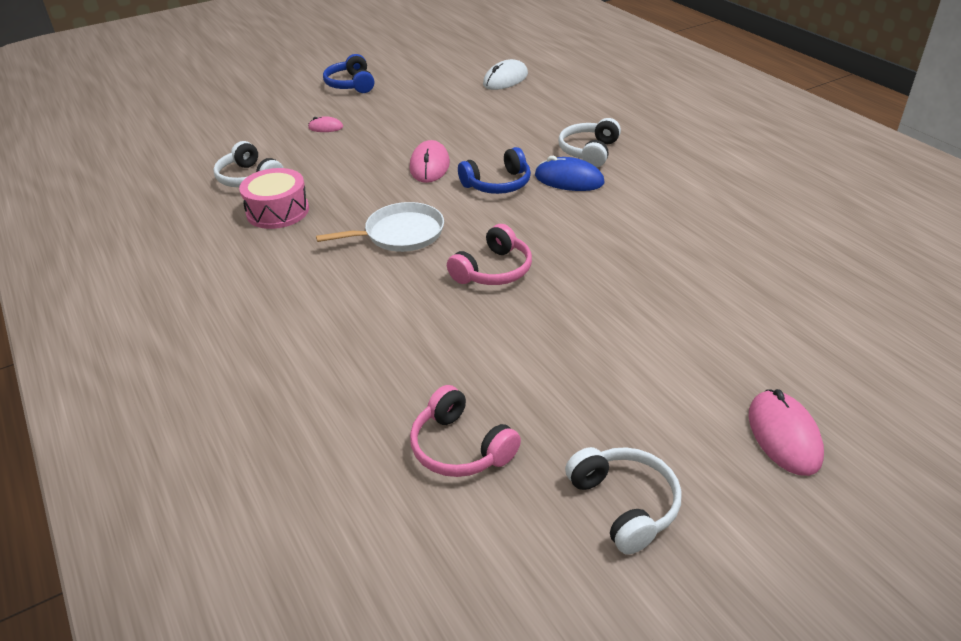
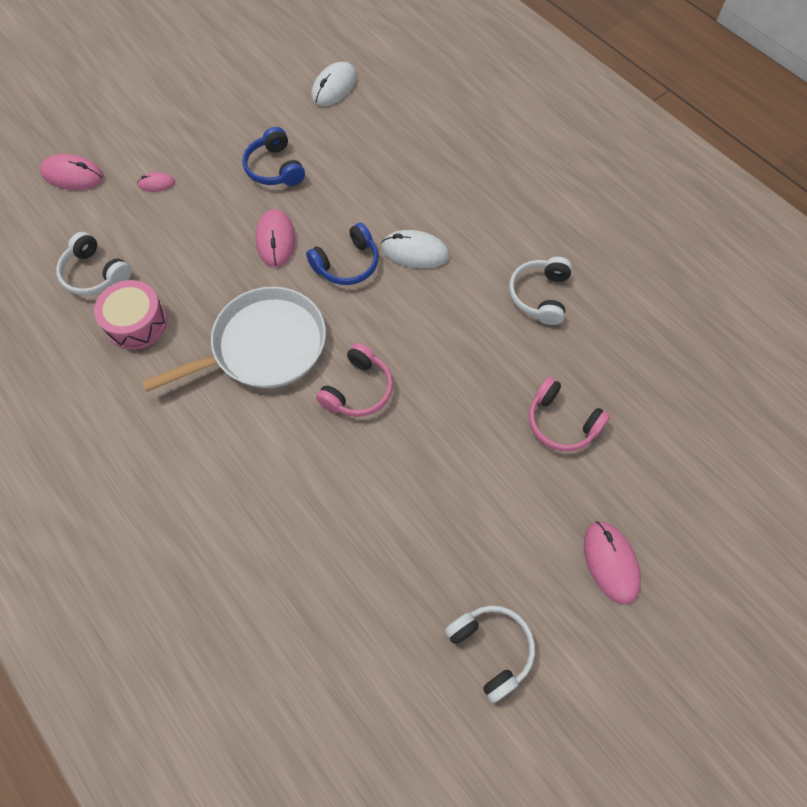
camera: 10 degrees left, 25 degrees up
white pan [316,202,444,252] -> white pan [142,287,326,392], size x1.52
blue headphones [323,54,374,93] -> blue headphones moved to [242,127,305,186]
pink headphones [410,385,521,477] -> pink headphones moved to [529,377,610,451]
blue mouse [535,156,604,191] -> white mouse [381,230,449,268]
white headphones [558,118,621,167] -> white headphones moved to [509,257,572,325]
none -> pink mouse [40,154,104,190]

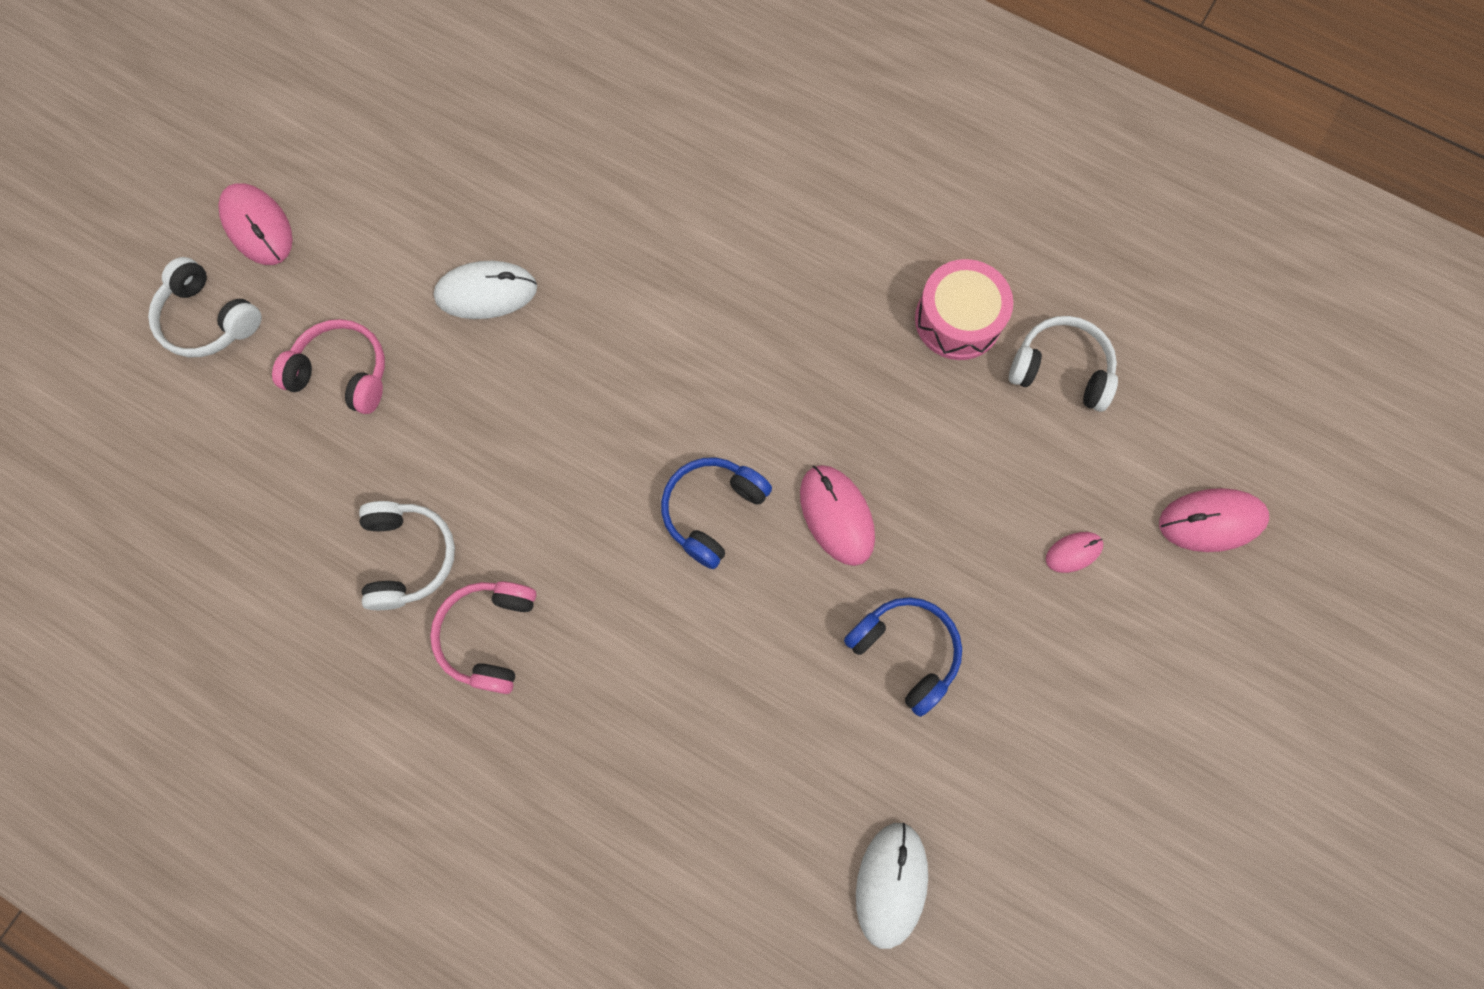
camera: 160 degrees right, 10 degrees up
white pan [142,287,326,392] -> none
pink headphones [316,343,393,417] -> pink headphones moved to [430,581,536,694]
white mouse [381,230,449,268] -> white mouse moved to [434,261,537,319]
white headphones [445,605,535,703] -> white headphones moved to [148,257,262,357]

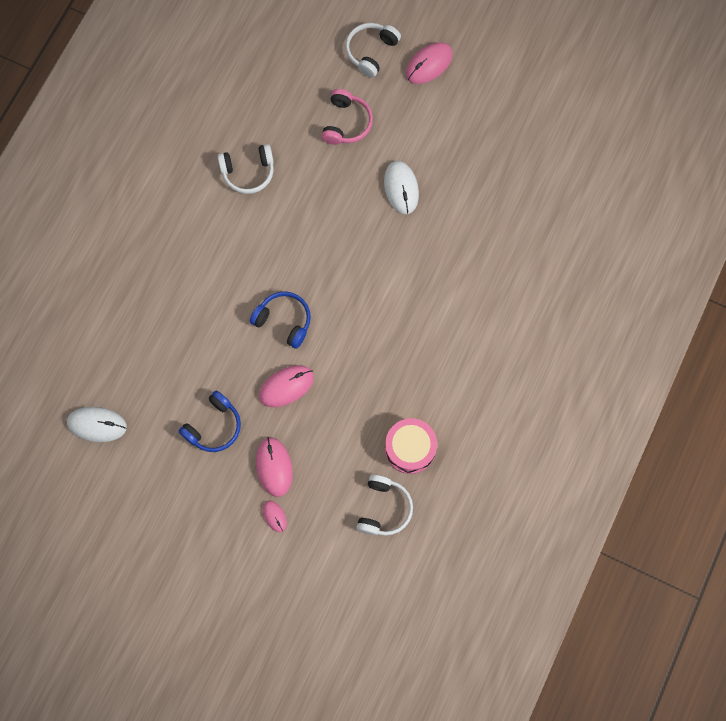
camera: 85 degrees right, 0 degrees up
pink headphones [430,581,536,694] -> none
pink mouse [1159,488,1269,552] -> pink mouse moved to [256,437,293,497]

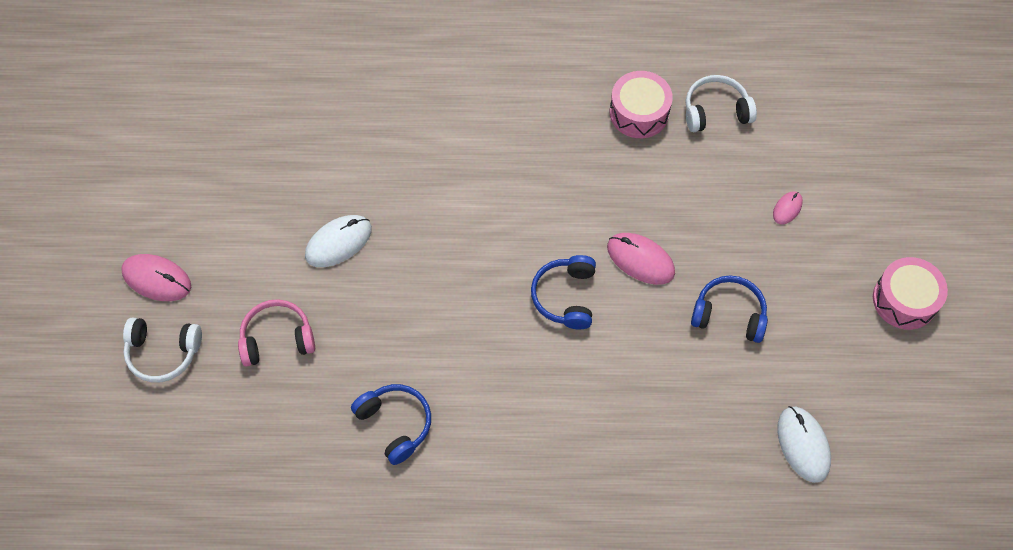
camera: 115 degrees left, 10 degrees down
white headphones [218,144,274,194] -> blue headphones [351,384,431,465]
pink mouse [256,437,293,497] -> none
none -> pink drum [873,257,948,330]

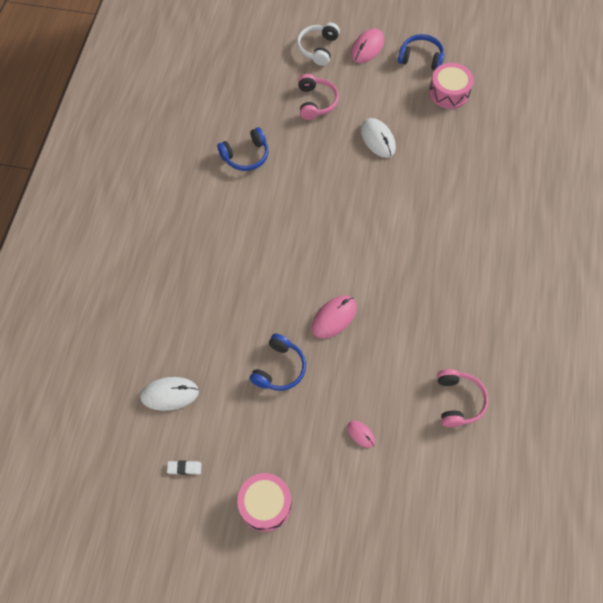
camera: 100 degrees right, 0 degrees up
blue headphones [531,255,596,329] -> blue headphones moved to [398,34,444,70]
pink drum [610,71,673,138] -> pink drum moved to [429,63,474,109]
white headphones [686,75,757,132] -> pink headphones [437,369,488,427]
none -> white eraser [167,461,202,475]

